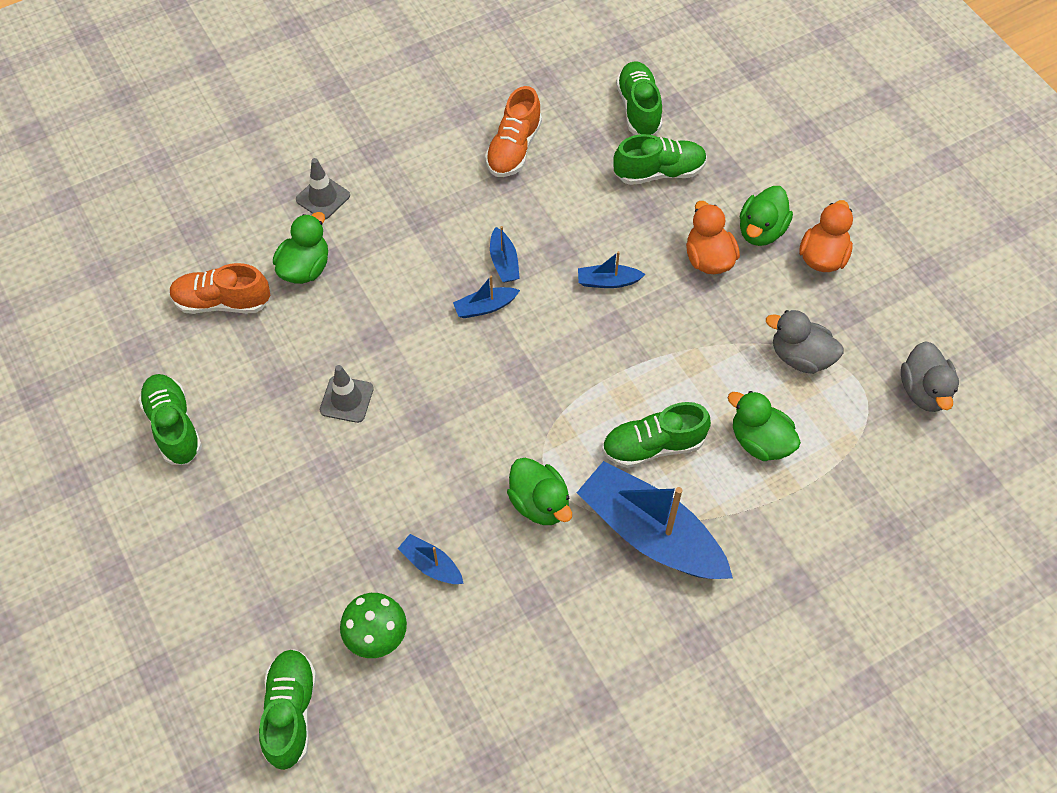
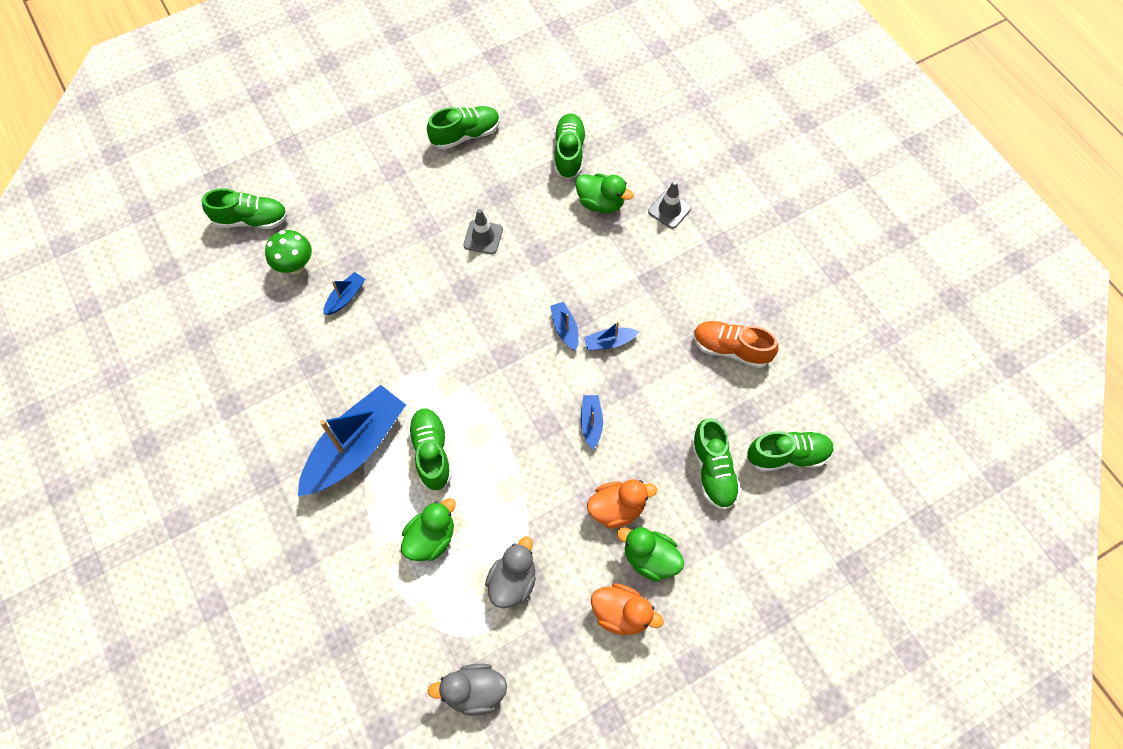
camera: 90 degrees right, 5 degrees up
orange shoe [169,263,270,314] -> green shoe [554,113,586,179]
green duck [507,458,572,525] -> none

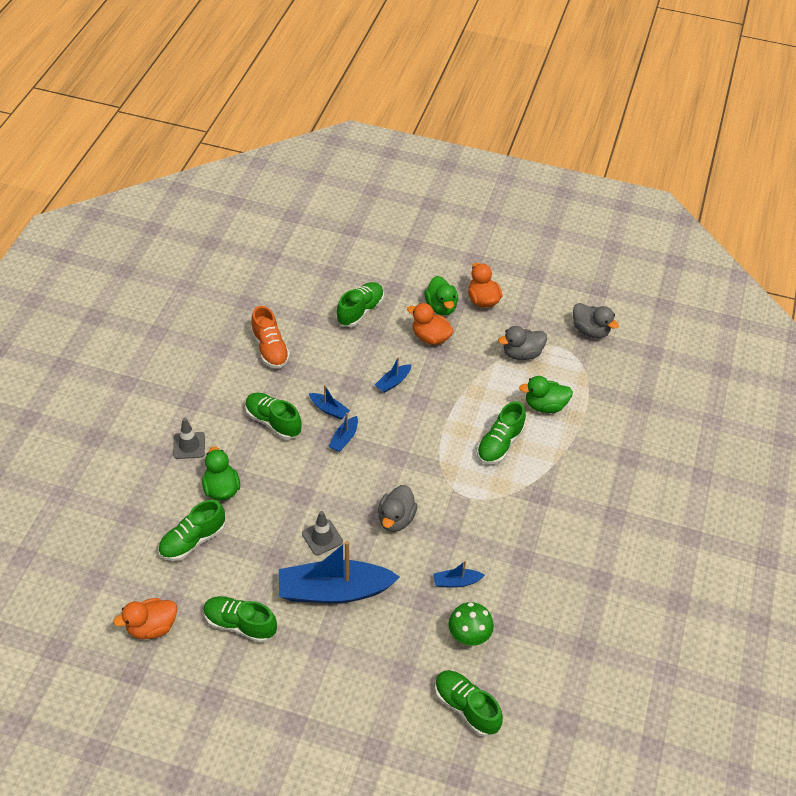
camera: 135 degrees left, 15 degrees down
blue boat [298,385,406,496] -> blue boat moved to [279,541,400,603]
green shoe [747,431,834,472] -> green shoe moved to [245,392,302,439]
none -> orange duck [113,598,177,639]
none -> grey duck [378,485,418,532]

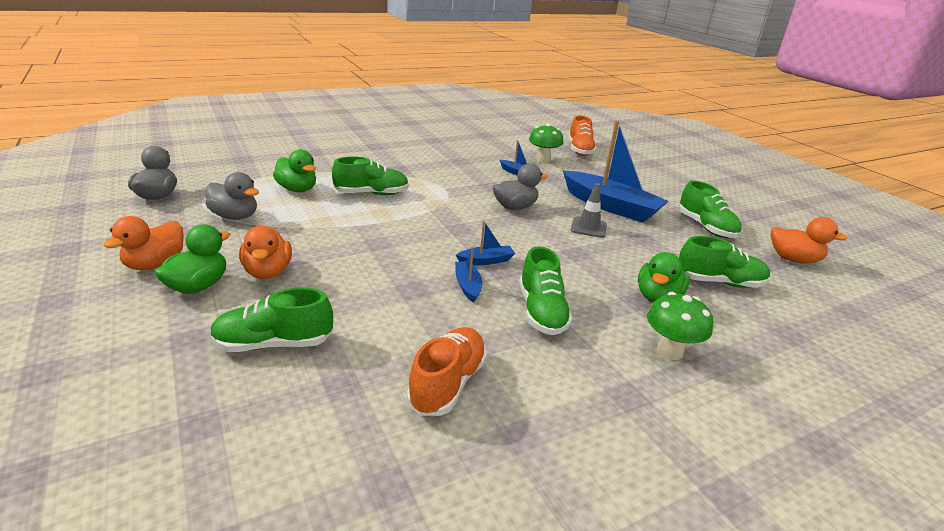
camera: 135 degrees left, 20 degrees down
grey traffic cone [173,418,205,459] -> green mushroom [647,292,713,360]
blue boat [375,357,412,393] -> none
green shoe [435,670,503,737] -> orange shoe [568,115,597,156]

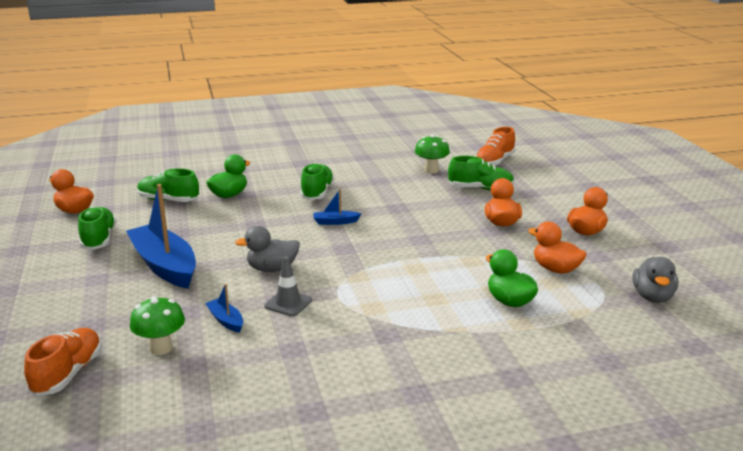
camera: 165 degrees left, 5 degrees down
green duck [154,224,230,294] -> none
grey duck [205,172,259,220] -> orange duck [528,222,587,274]
green shoe [332,156,409,195] -> none
orange shoe [407,327,487,416] -> orange shoe moved to [475,127,516,165]
blue boat [455,247,482,303] -> none
grey traffic cone [571,183,607,238] -> grey traffic cone moved to [264,256,312,316]
green mushroom [647,292,713,360] -> green mushroom moved to [415,134,450,174]

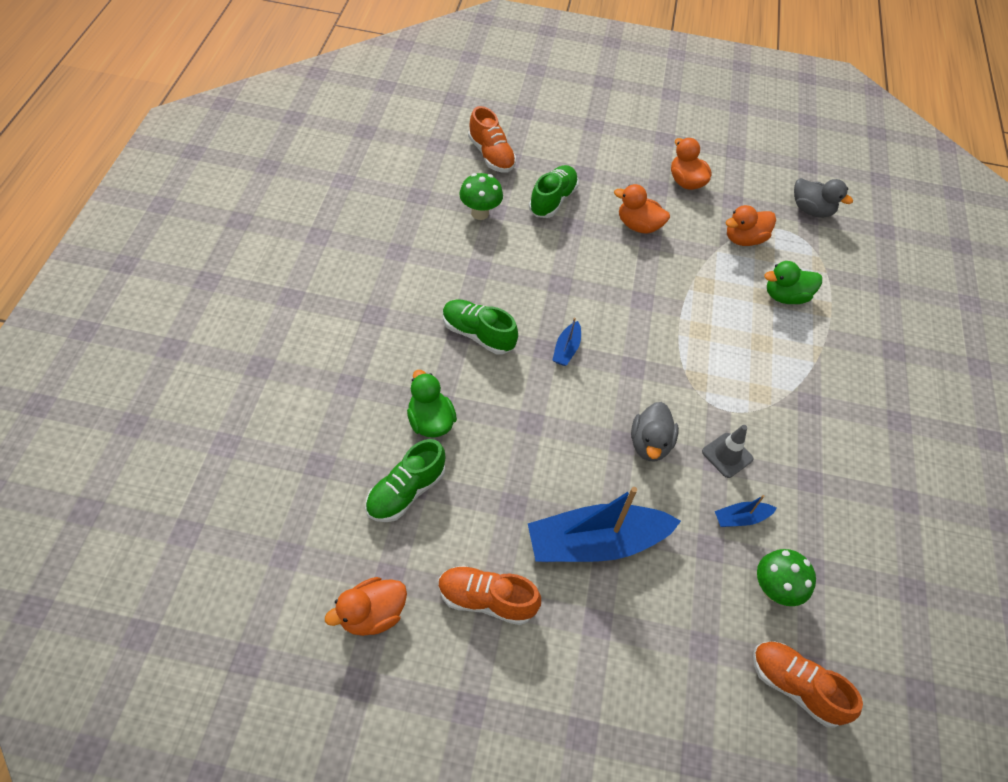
camera: 70 degrees left, 30 degrees up
green shoe [78,207,116,250] -> orange shoe [438,566,541,625]

